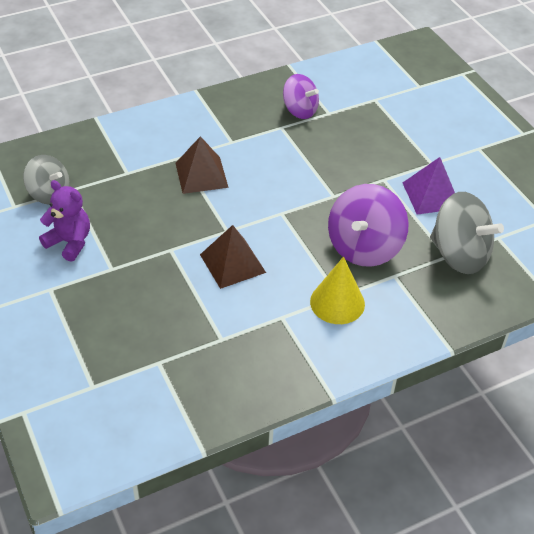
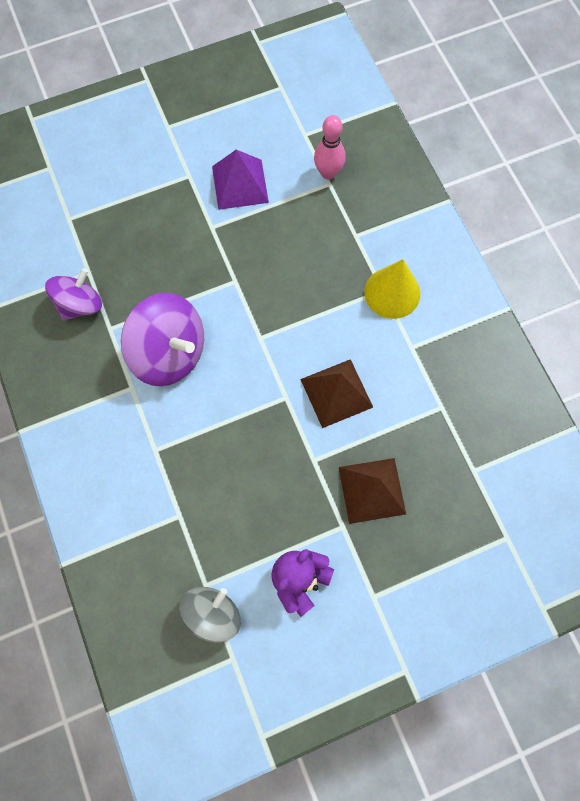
camera: 85 degrees left, 25 degrees up
brown pyramid [175,136,229,194] -> brown pyramid moved to [339,458,406,524]
purple spinning top [328,184,409,267] -> purple spinning top moved to [121,293,204,386]
grey spinning top [430,192,504,274] -> pink bowling pin [314,115,346,180]

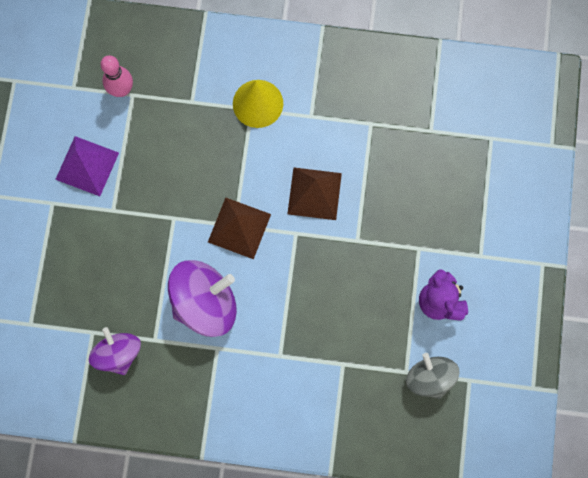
camera: 60 degrees left, 5 degrees up
brown pyramid [339,458,406,524] -> brown pyramid moved to [208,198,271,259]

